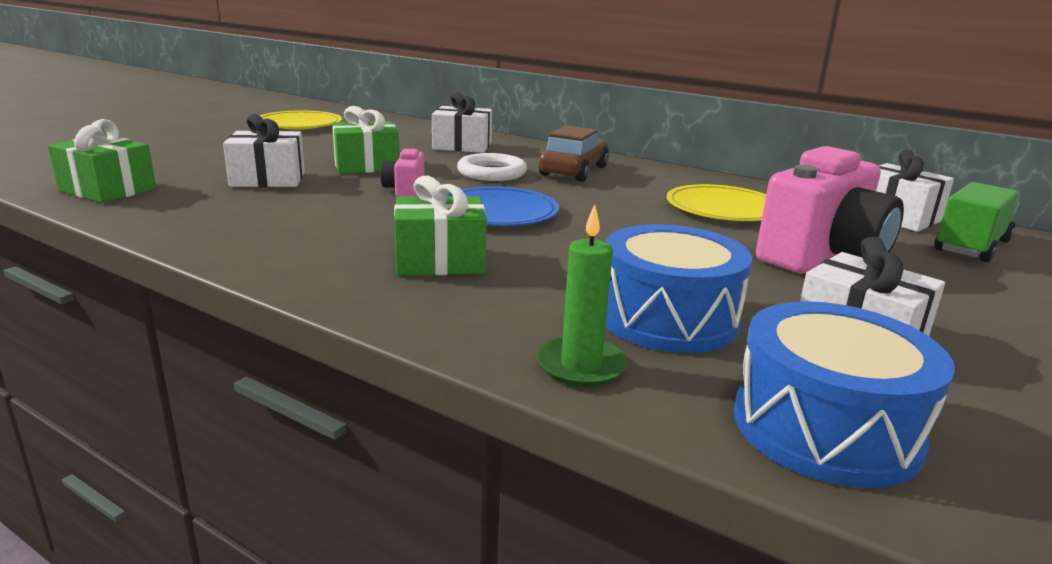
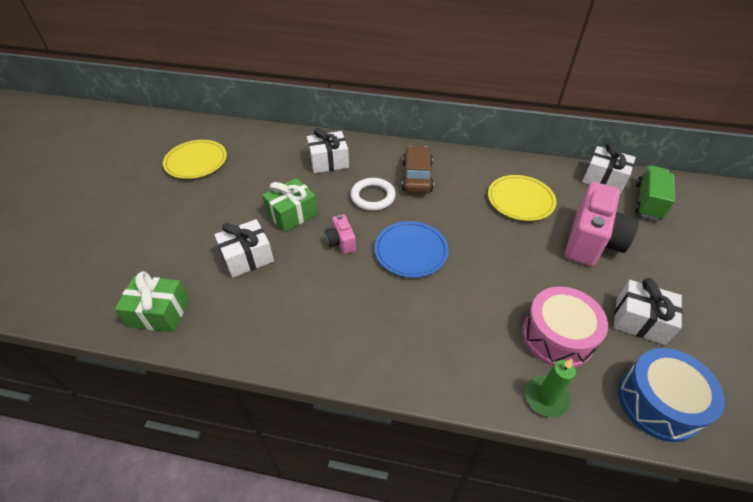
camera: 20 degrees left, 25 degrees up
green gift [394,176,487,276] -> none
blue drum [606,224,752,353] -> pink drum [522,286,608,368]

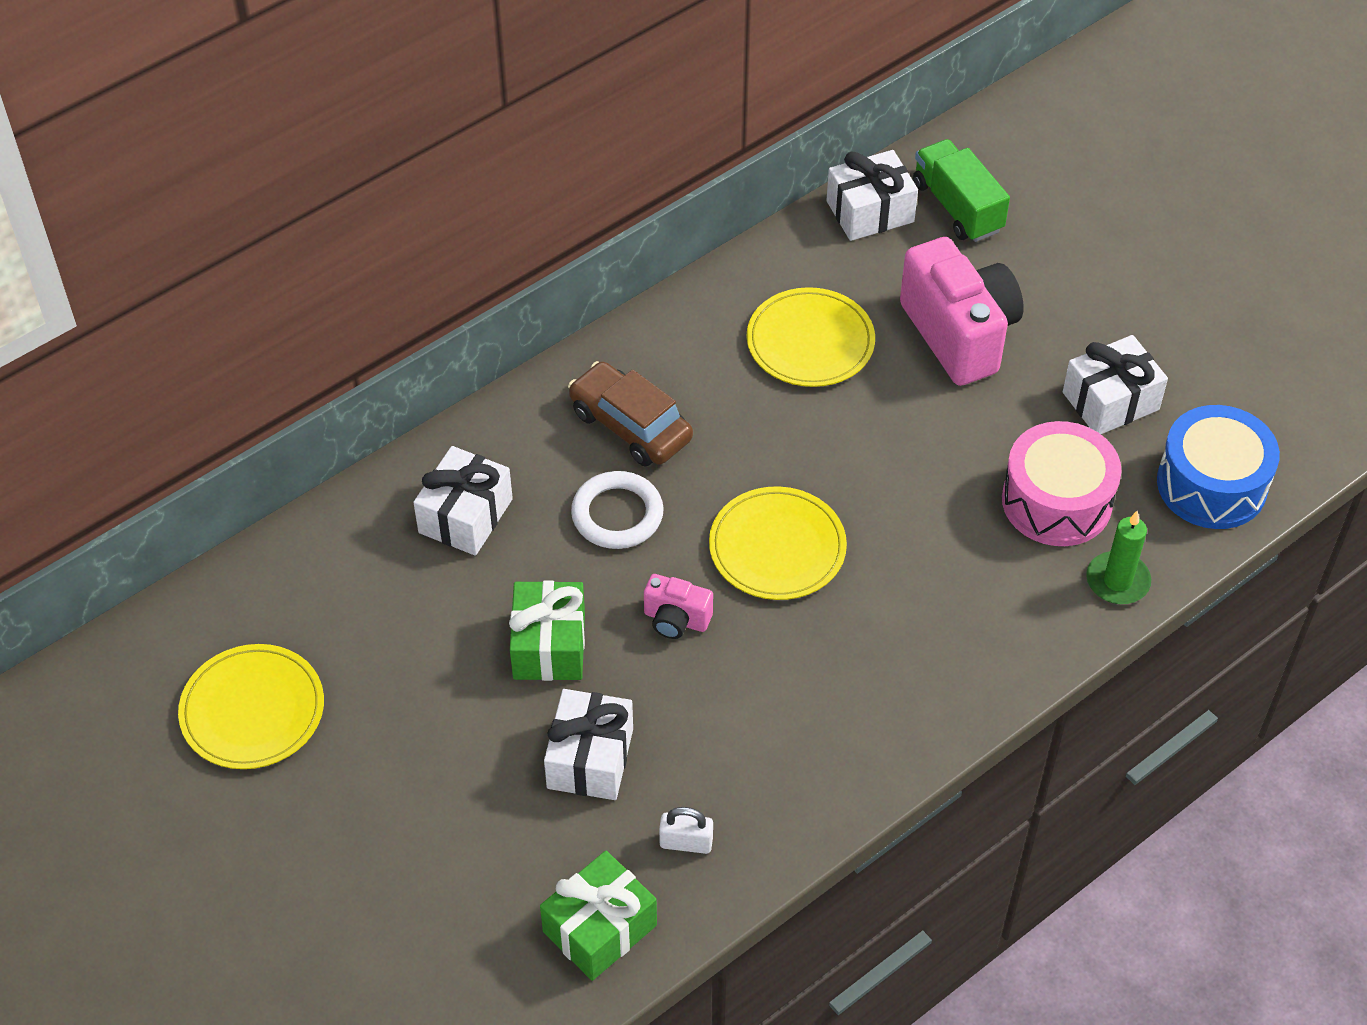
camera: 50 degrees left, 5 degrees up
blue plate [374,221,449,278] -> yellow plate [709,486,847,600]
none -> white padlock [659,807,713,854]

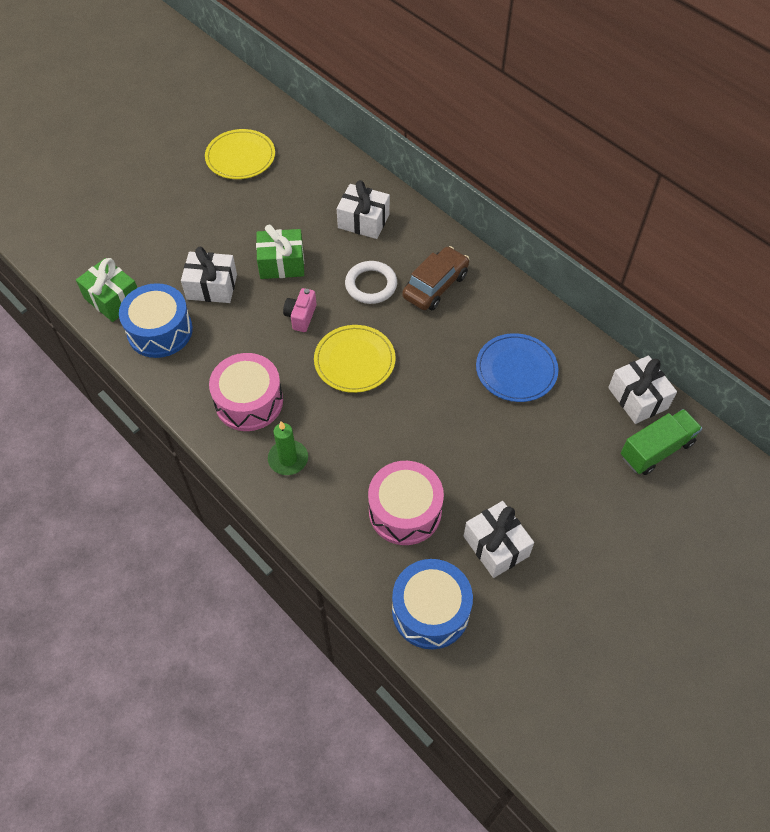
camera: 85 degrees right, 5 degrees up
white padlock [659,807,713,854] -> blue drum [119,283,193,358]
yellow plate [747,287,875,387] -> blue plate [476,333,558,402]
pink camera [900,237,1024,386] -> none
green candle [1086,511,1151,604] -> green candle moved to [268,421,308,475]
none -> pink drum [209,353,283,431]

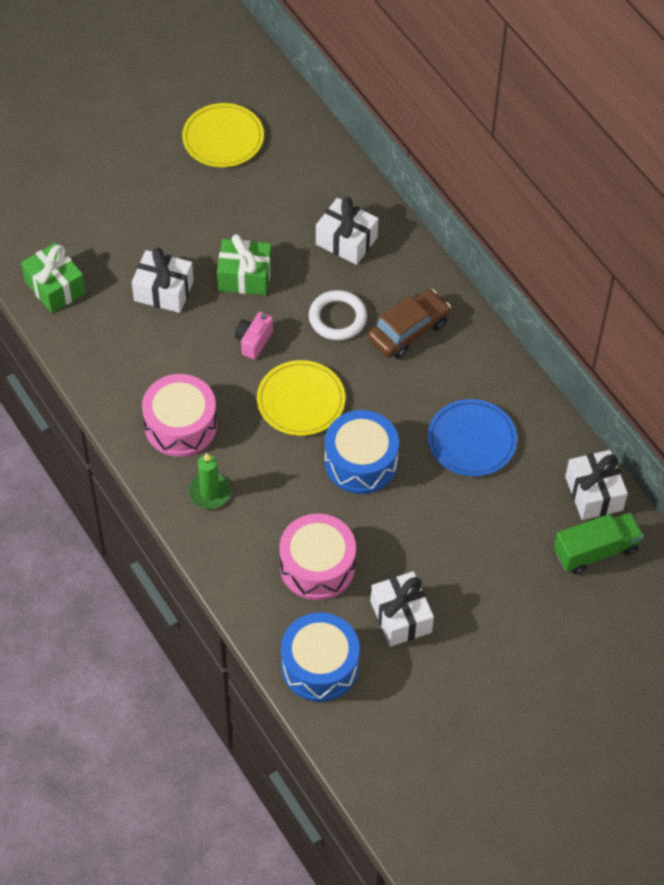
camera: 10 degrees right, 0 degrees up
blue drum [119,283,193,358] -> blue drum moved to [324,410,399,494]

